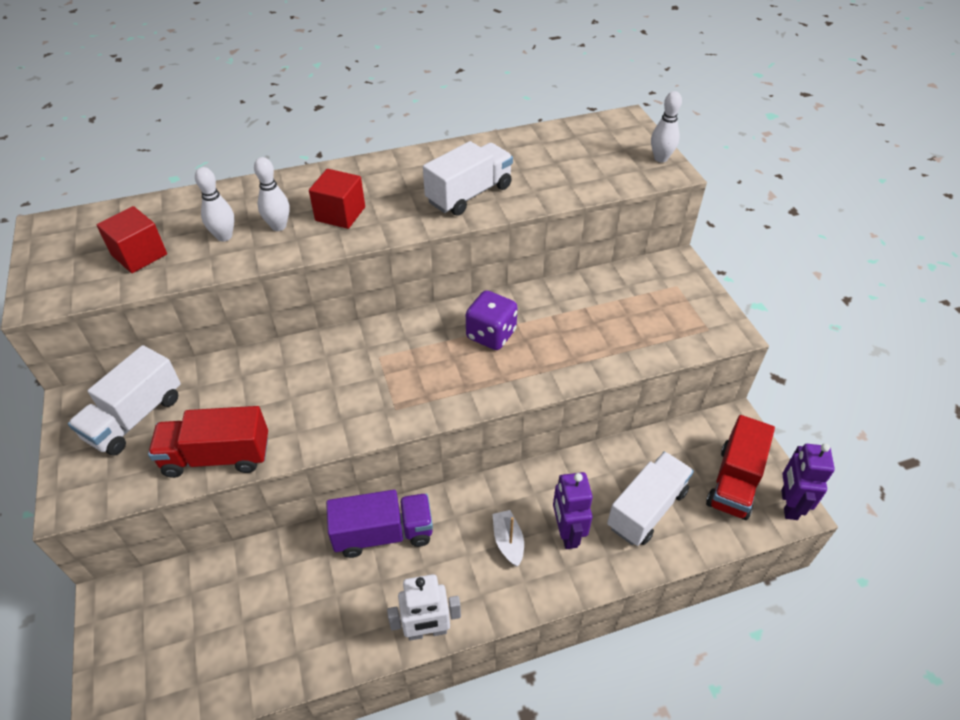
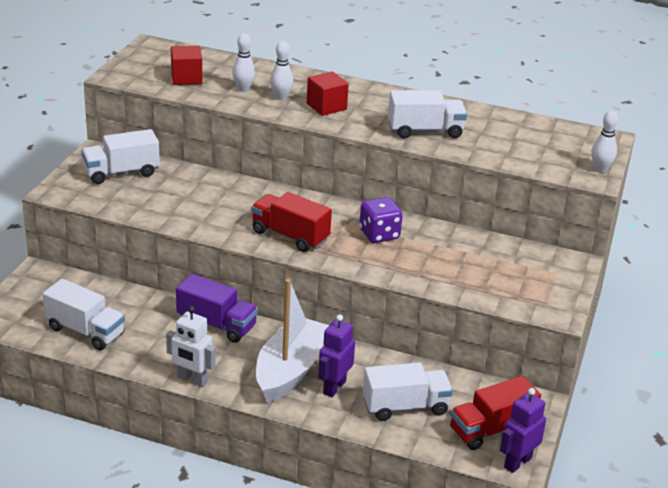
camera: 35 degrees right, 15 degrees down
red truck [148,406,268,478] -> red truck moved to [251,192,332,252]
white boat [492,510,524,566] -> white boat [256,279,329,403], size x2.41
none -> white truck [43,279,125,350]

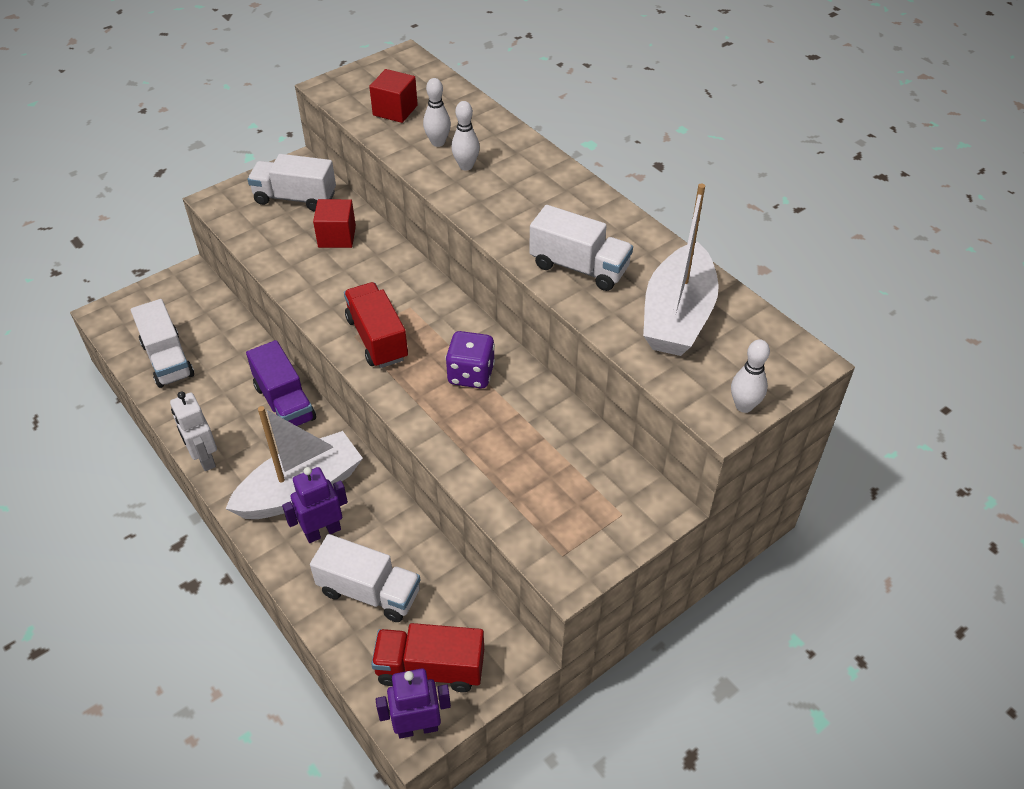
camera: 35 degrees right, 15 degrees up
red cube [307,71,349,116] -> red cube moved to [313,199,356,248]
none -> white boat [643,183,719,356]

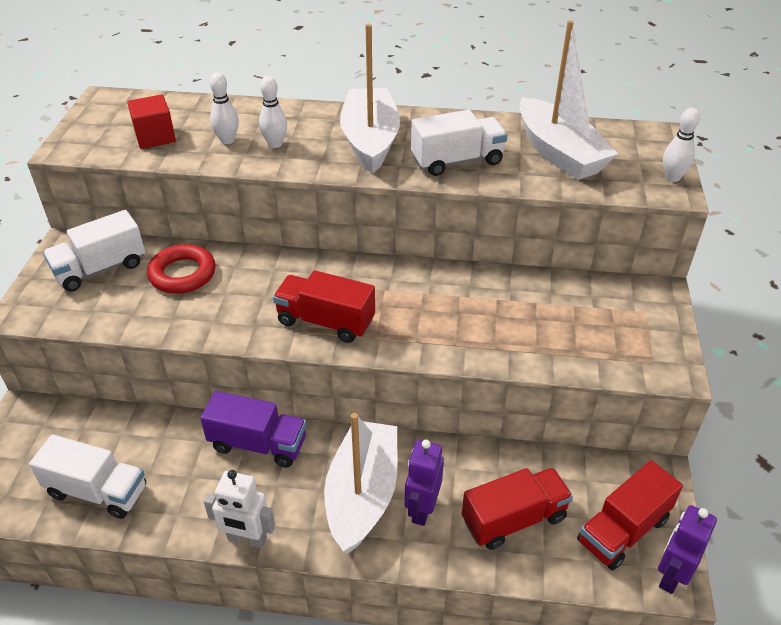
camera: 45 degrees left, 5 degrees down
white truck [310,534,420,622] -> red truck [462,468,573,550]
red cube [313,199,356,248] -> red ring [147,244,215,294]
purple dice [445,331,495,388] -> none
none -> white boat [340,24,400,174]

